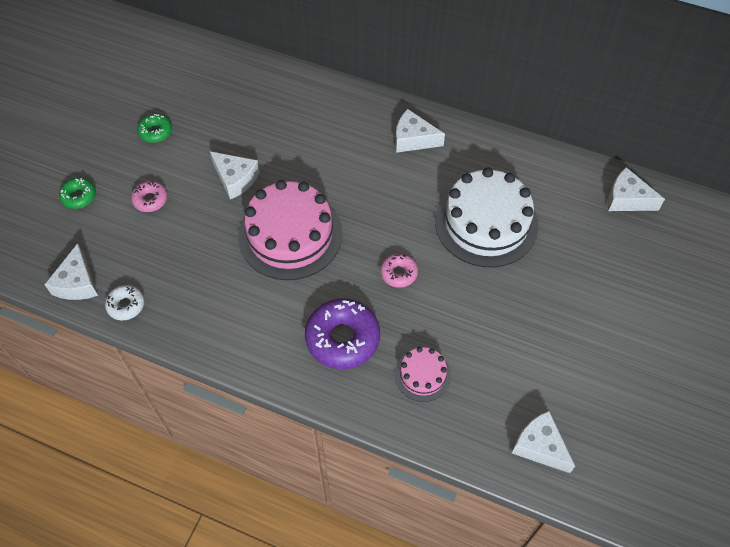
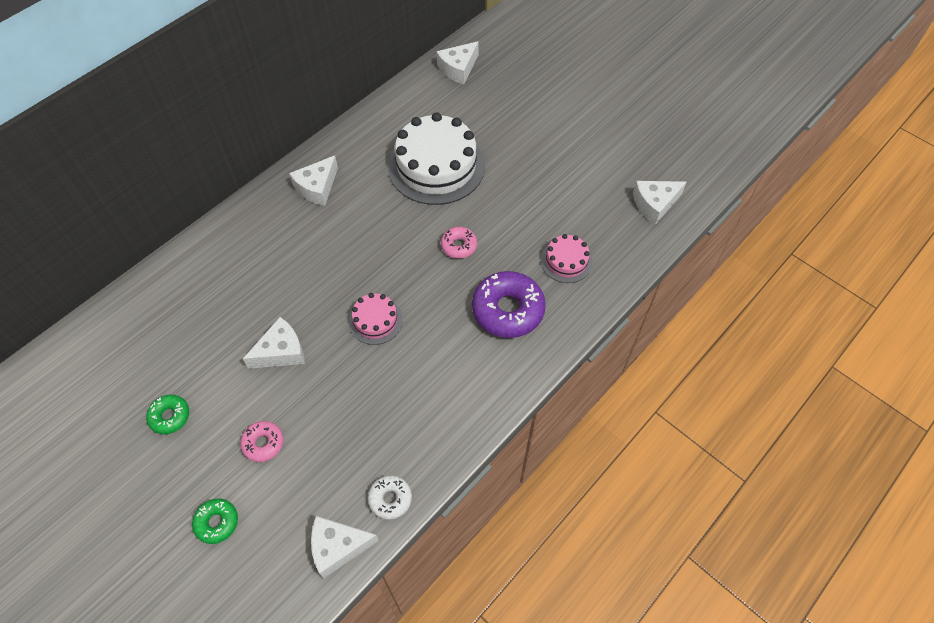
camera: 70 degrees left, 0 degrees up
white cheese [44,243,98,300] -> white cheese turned 150 degrees clockwise [311,516,379,578]
pink cake [238,180,343,280] -> pink cake [349,293,403,345], size x0.49

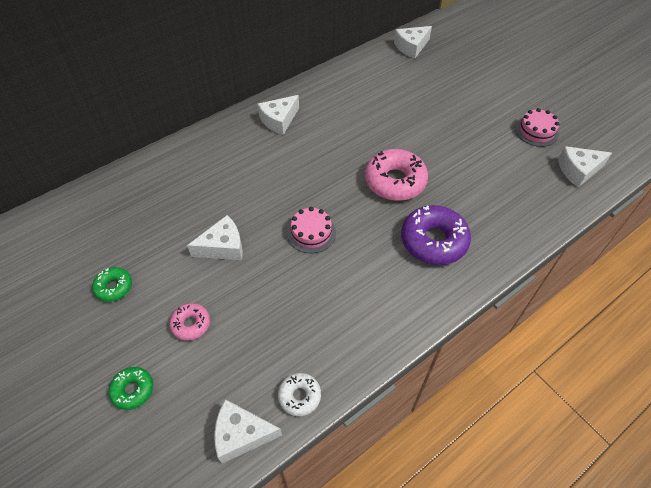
camera: 10 degrees right, 5 degrees down
white cake [388,112,485,205] -> none
pink donut [441,227,477,259] -> pink donut [365,149,428,201], size x1.91
pink cake [541,234,592,283] -> pink cake moved to [515,108,559,147]

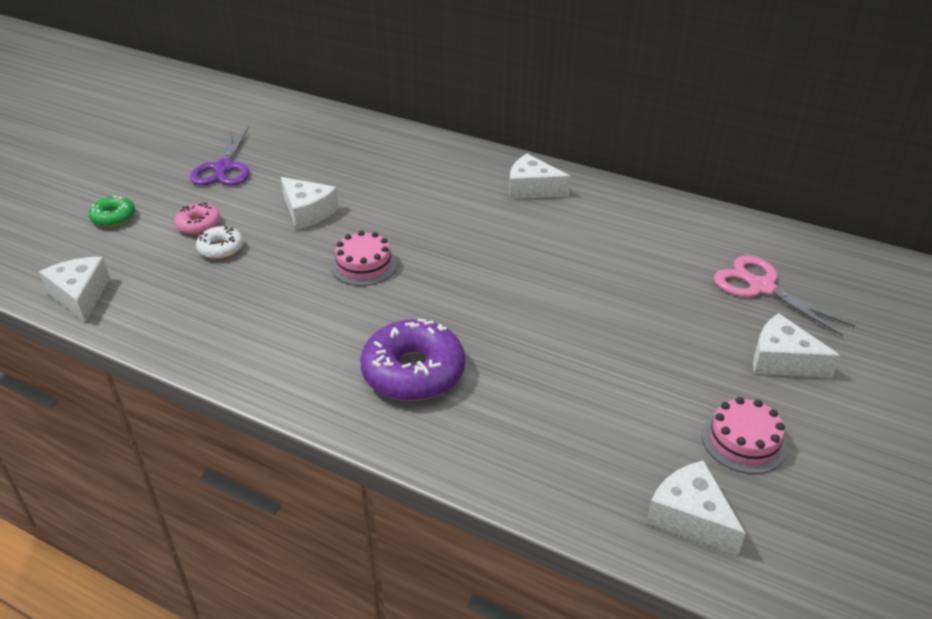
camera: 65 degrees right, 15 degrees down
green donut [92,267,132,302] -> purple scissors [190,127,249,185]
white donut [278,373,321,416] -> white donut moved to [196,226,244,259]
pink donut [365,149,428,201] -> none
white cheese [394,26,432,59] -> white cheese moved to [753,313,841,378]
none -> pink scissors [714,256,855,337]

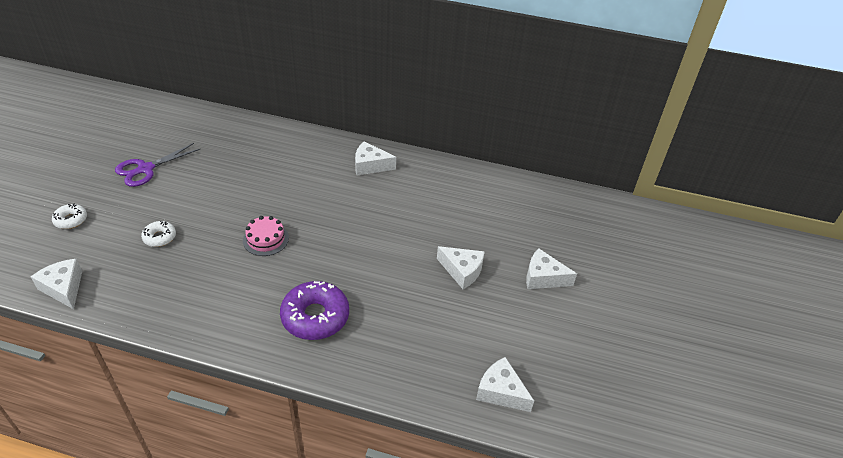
camera: 15 degrees left, 5 degrees up
green donut [89,196,135,227] -> white donut [52,204,87,229]
pink donut [174,203,221,235] -> none
purple scissors [190,127,249,185] -> purple scissors turned 60 degrees clockwise [115,143,200,187]
white cheese [281,177,339,230] -> white cheese moved to [437,246,485,289]
pink cake [702,397,787,474] -> none
pink scissors [714,256,855,337] -> none

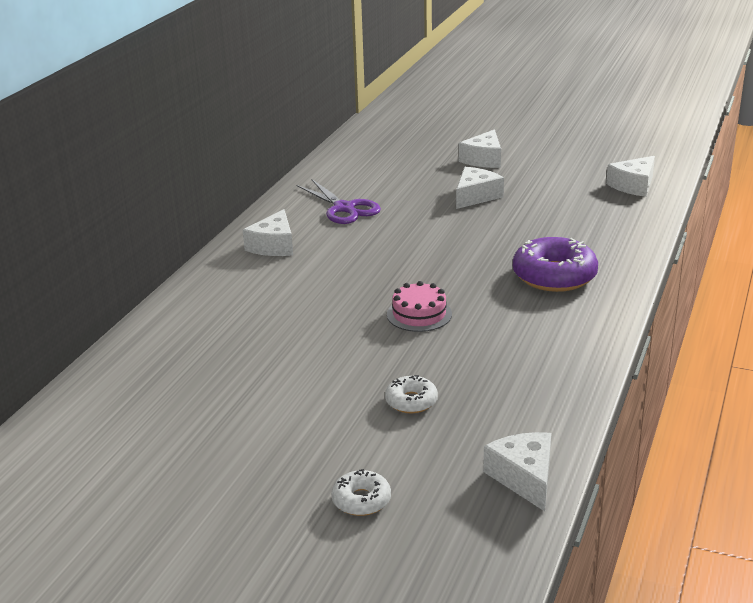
camera: 80 degrees left, 15 degrees down
white cheese [31,259,82,309] -> white cheese turned 105 degrees clockwise [483,432,551,511]
purple scissors [115,143,200,187] -> purple scissors moved to [296,180,381,224]

